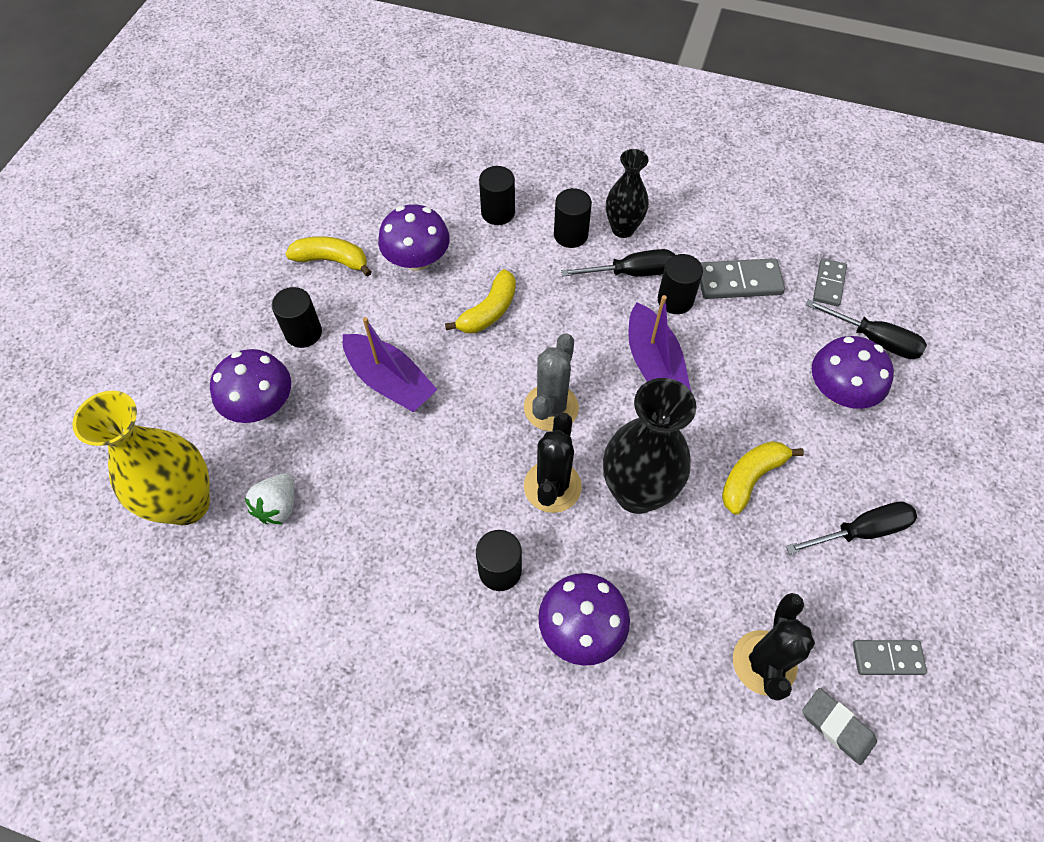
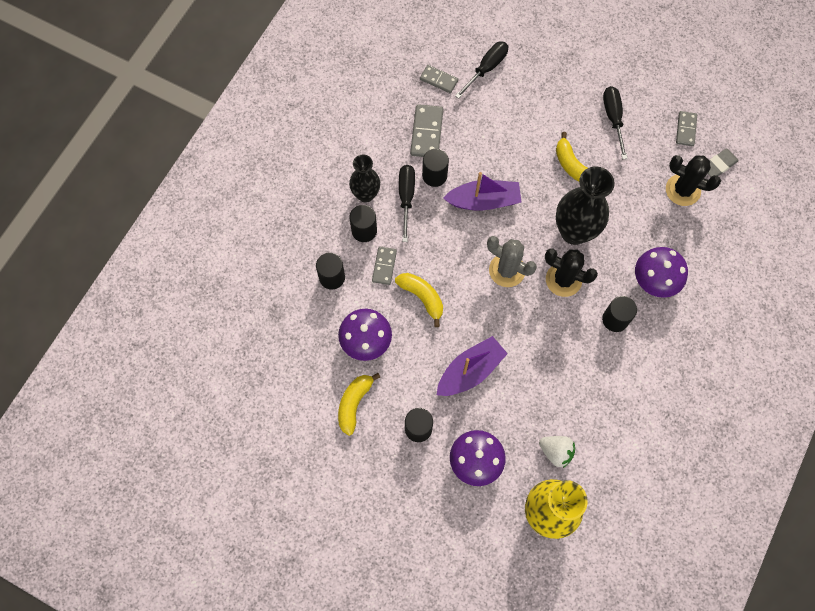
camera: 80 degrees left, 10 degrees up
purple mushroom [812,336,894,409] -> none
none -> grey domino [372,246,397,285]

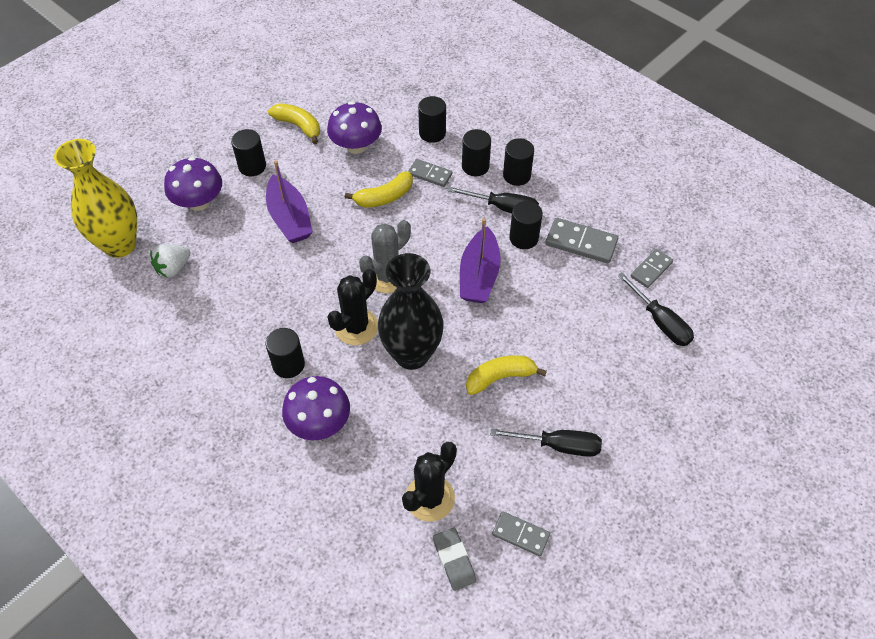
camera: 105 degrees right, 15 degrees down
black vase [349,155,380,203] -> black cylinder [503,138,534,186]

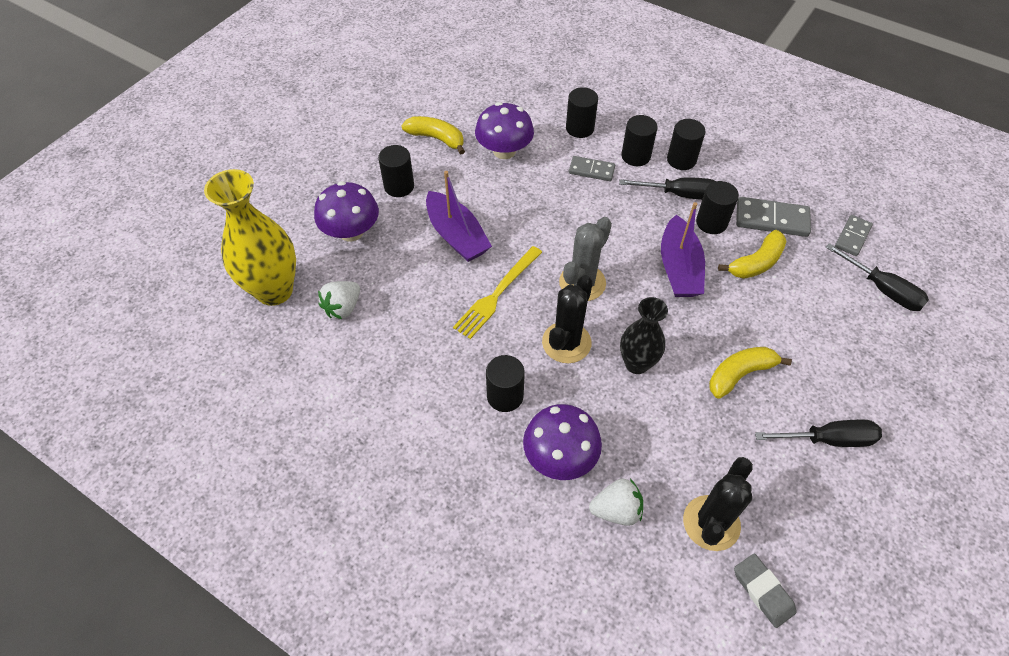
camera: 10 degrees left, 0 degrees up
yellow banana [345,171,413,208] -> yellow banana moved to [718,230,787,279]
black vase [378,253,444,370] -> black vase [620,297,668,374], size x0.61
grey domino [492,511,550,556] -> none
none -> yellow fork [453,246,542,339]
none -> white strawberry [589,479,643,526]

